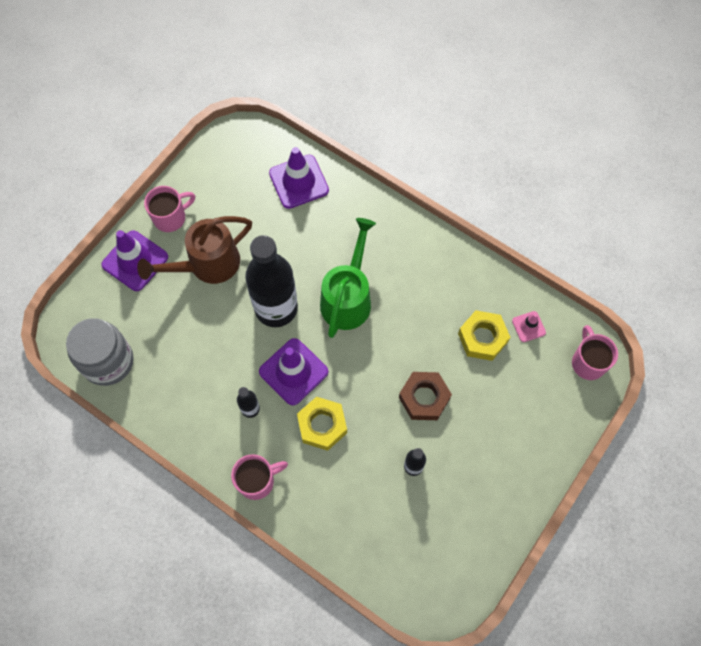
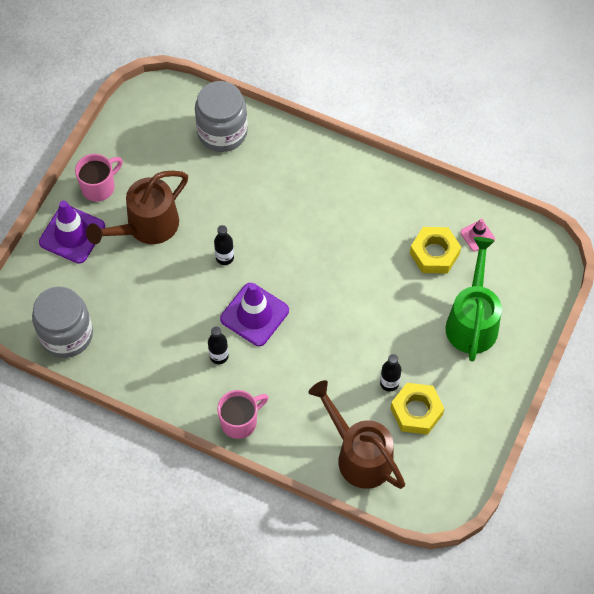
camera: 10 degrees left, 5 degrees down
black bottle [245,235,298,327] -> black bottle [214,225,234,265], size x0.42
purple traffic cone [269,147,329,209] -> grey jar [195,81,248,152]
yellow nut [297,397,347,451] -> yellow nut moved to [390,383,445,435]
green watering can [320,218,376,338] -> green watering can moved to [446,237,502,362]
brown nut [399,372,452,420] -> none
pink mug [572,325,618,380] -> none
none -> brown watering can [308,380,405,489]

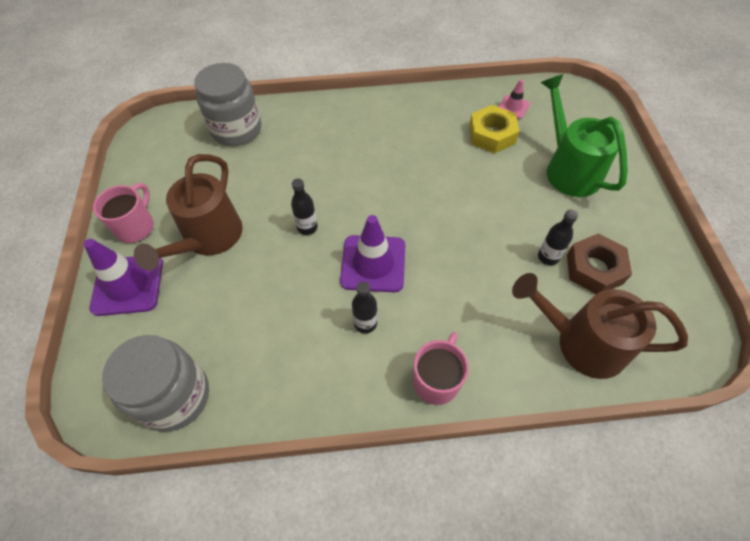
camera: 30 degrees left, 5 degrees down
yellow nut [390,383,445,435] -> brown nut [567,233,632,294]

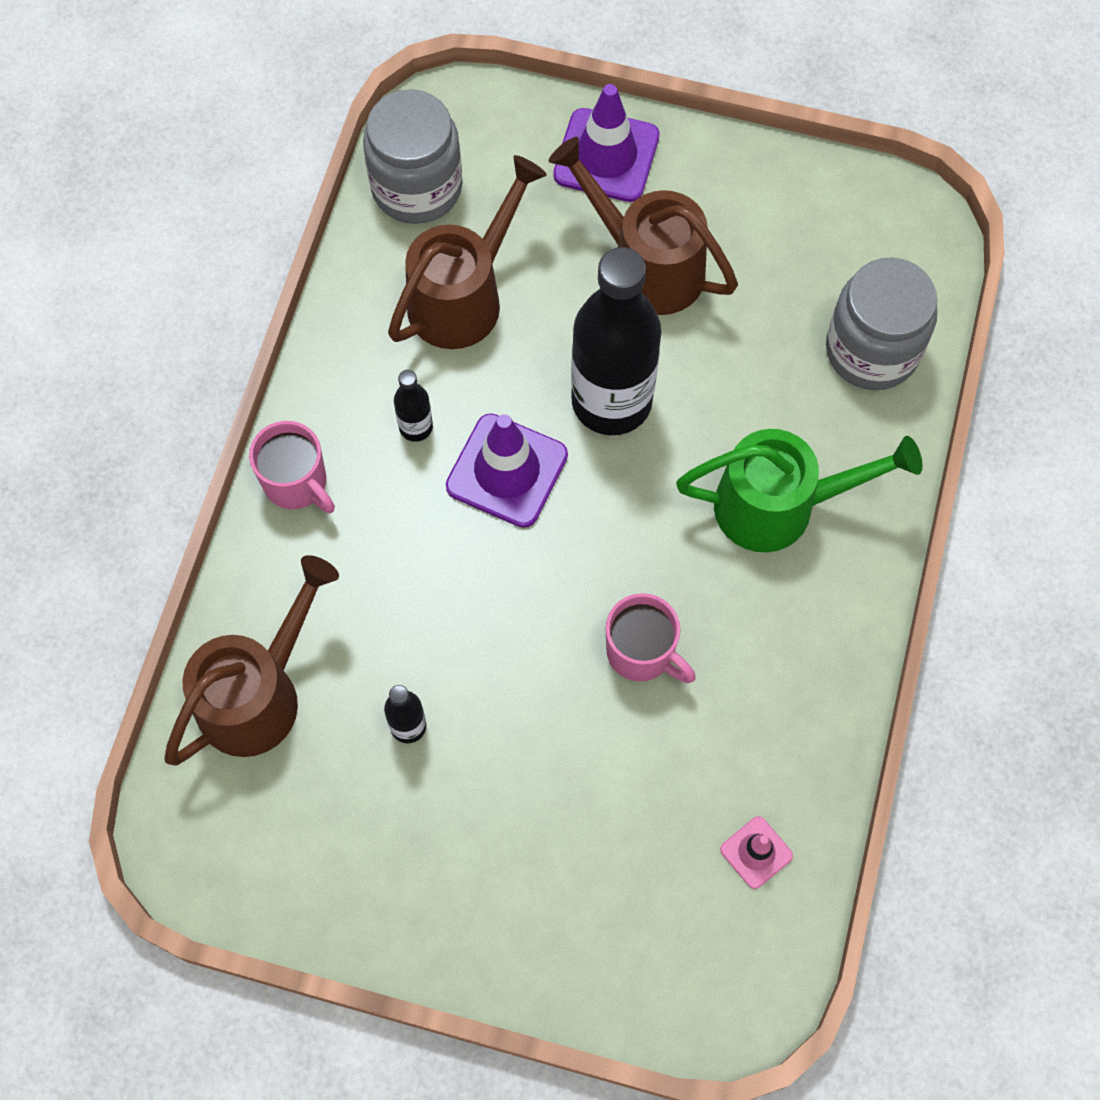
camera: 110 degrees right, 10 degrees up
pink mug [93,183,154,243] -> pink mug moved to [606,593,696,683]
black bottle [291,178,318,235] -> black bottle [571,247,662,435], size x2.39
yellow nut [469,105,519,153] -> none
green watering can [540,74,628,197] -> green watering can moved to [676,429,923,552]
brown nut [567,233,632,294] -> none
none -> brown watering can [388,155,547,349]

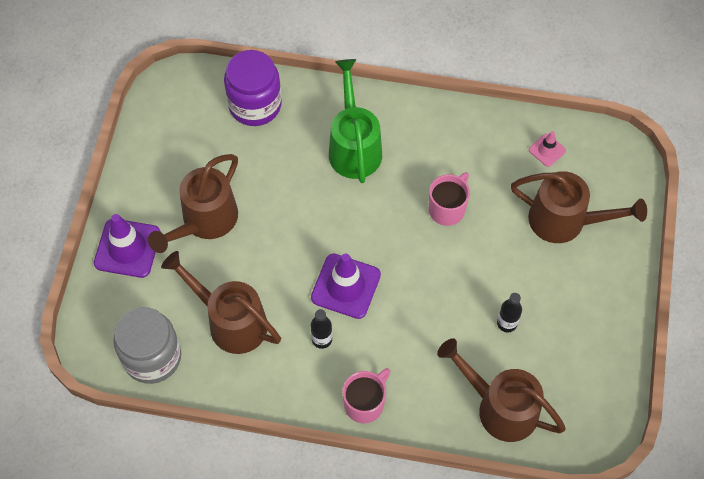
camera: 95 degrees left, 5 degrees down
black bottle [571,247,662,435] -> none
grey jar [826,258,938,390] -> purple jar [224,50,282,126]
none -> brown watering can [511,171,647,243]

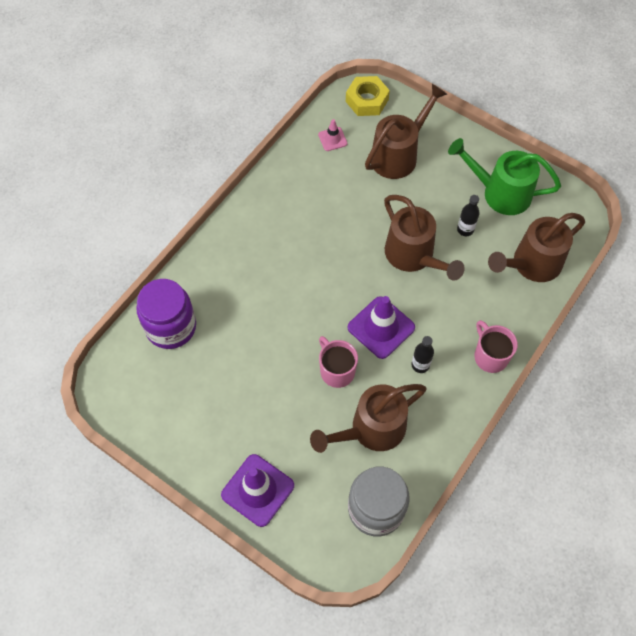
camera: 65 degrees left, 0 degrees up
brown watering can [148,154,238,253] -> brown watering can moved to [384,195,465,281]
green watering can [329,59,382,183] -> green watering can moved to [448,138,561,215]
pink mug [429,172,470,226] -> pink mug moved to [319,336,358,388]
none -> yellow nut [346,76,390,116]

